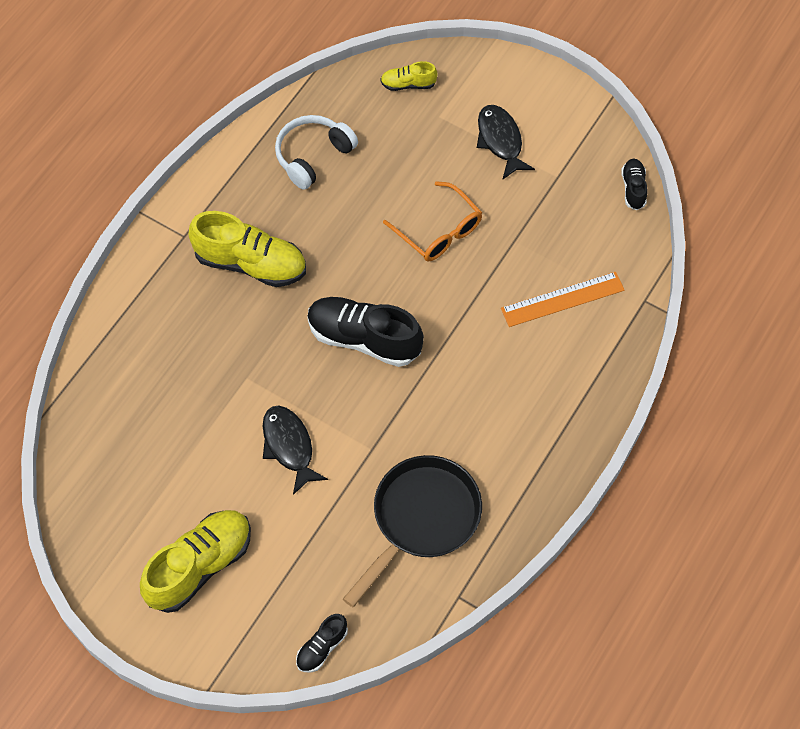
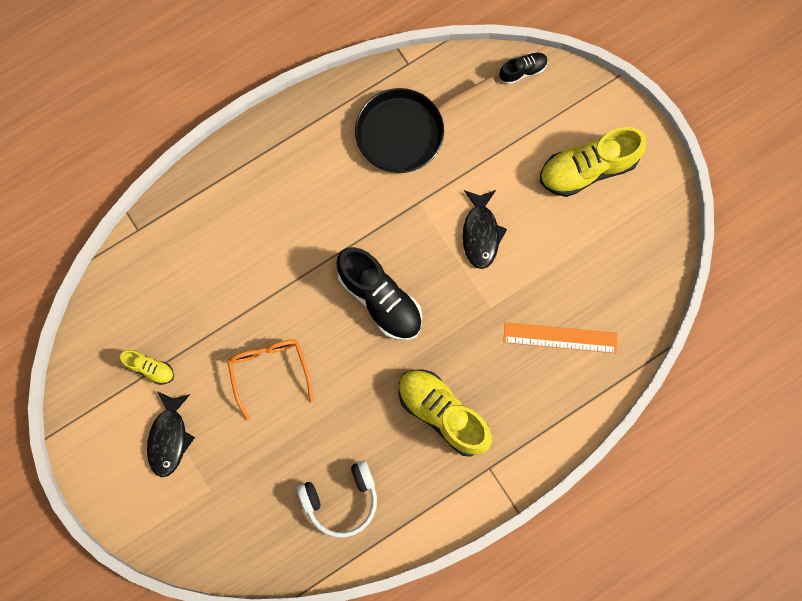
camera: 155 degrees left, 15 degrees up
yellow shoe [380,61,438,91] -> yellow shoe moved to [120,350,174,385]
orange ruler [501,272,624,327] -> orange ruler moved to [503,322,618,353]
black shoe [621,158,647,210] -> none

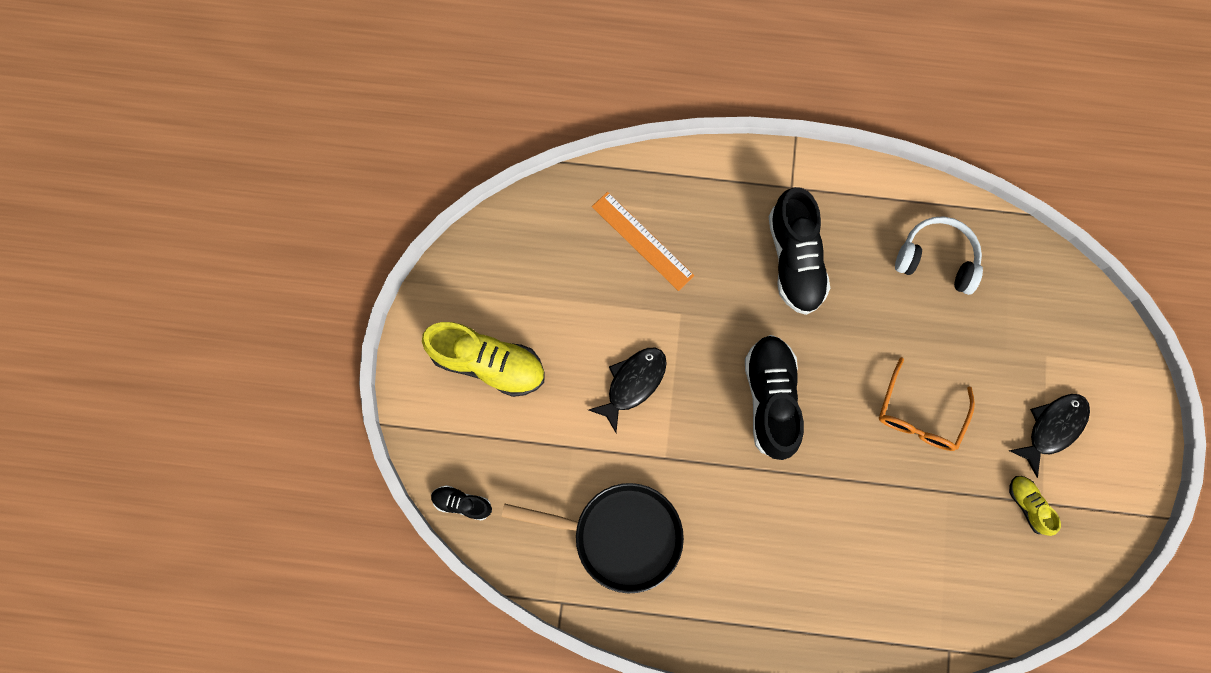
camera: 140 degrees left, 0 degrees up
yellow shoe [399,369,492,457] -> black shoe [769,187,830,315]

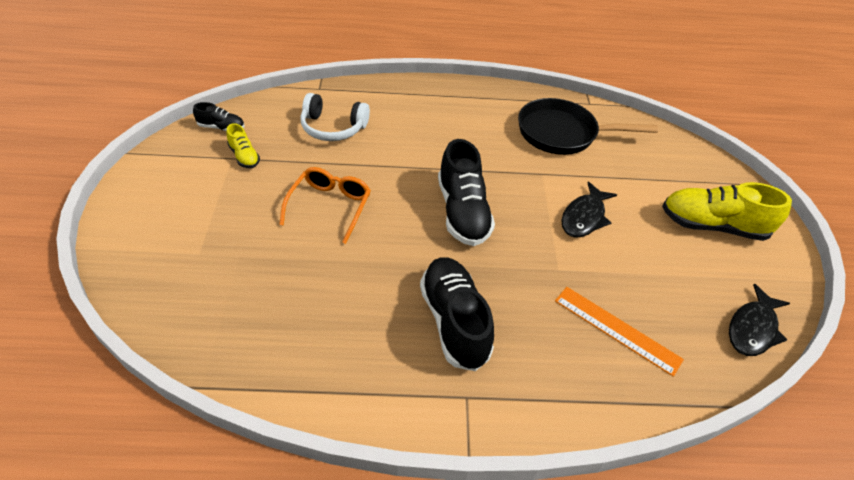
camera: 170 degrees right, 30 degrees down
black shoe [431,485,492,520] -> black shoe moved to [193,102,244,131]
white headphones [895,216,983,295] -> white headphones moved to [300,93,370,141]
black fish [1009,394,1090,478] -> black fish moved to [729,284,790,356]

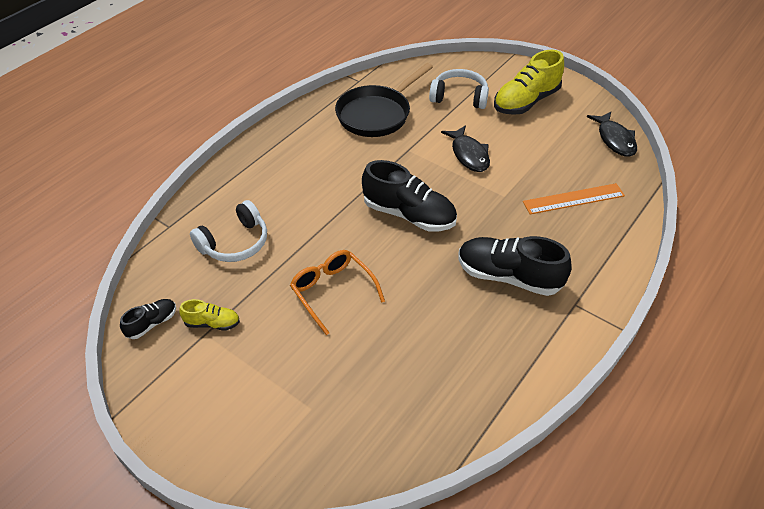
camera: 50 degrees left, 0 degrees up
none -> white headphones [429,69,489,109]

